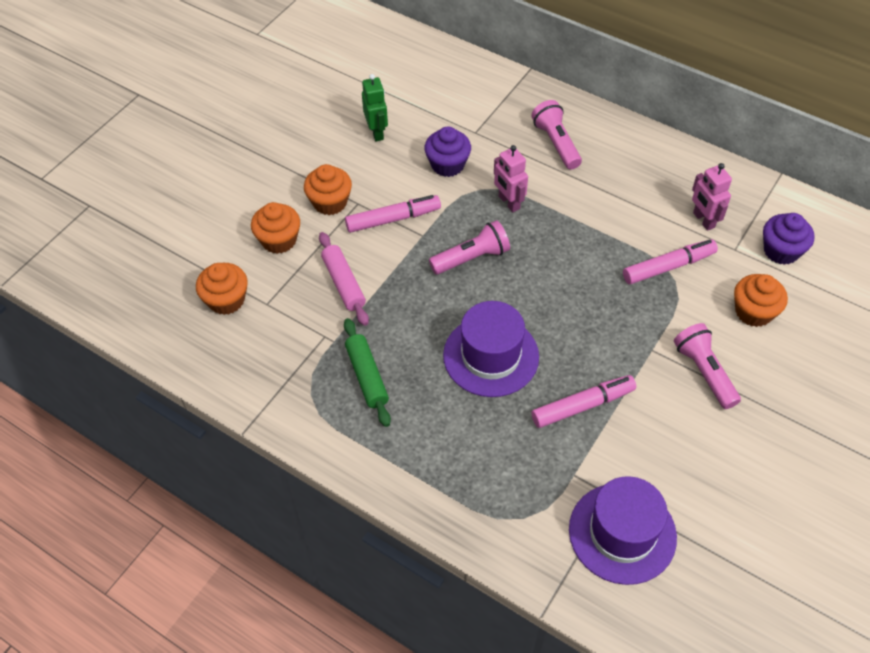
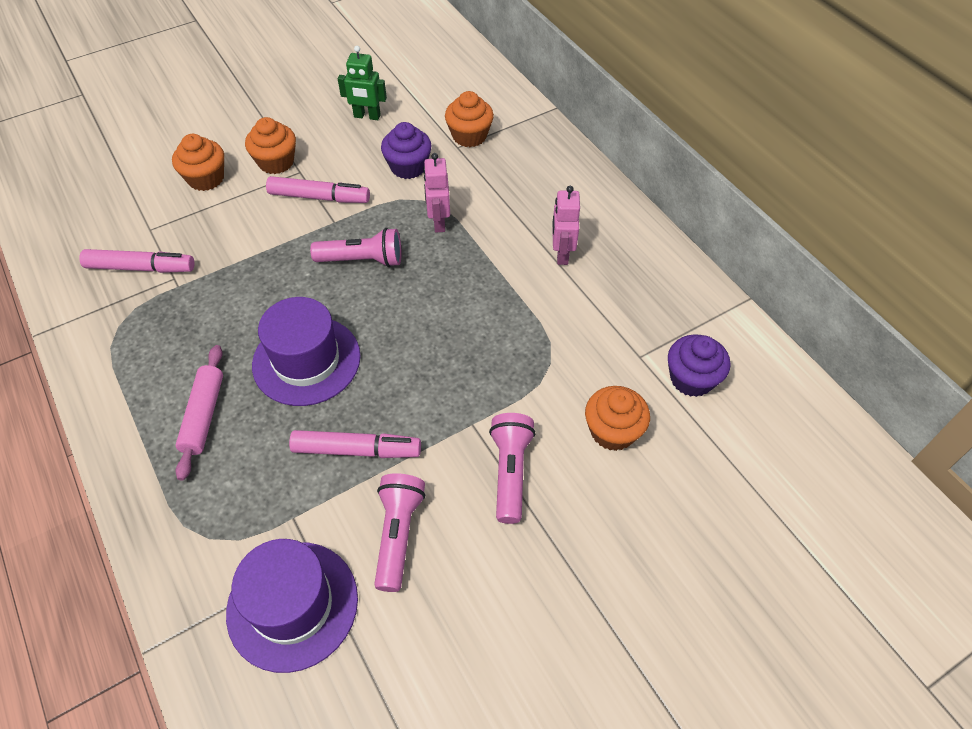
camera: 25 degrees right, 0 degrees up
orange cupcake [196,263,248,315] -> orange cupcake moved to [445,91,494,147]
pink rolling pin [319,232,369,326] -> pink rolling pin moved to [175,345,223,481]
green rolling pin [344,318,391,427] -> none
green robot [362,74,388,141] -> green robot turned 90 degrees clockwise [338,46,387,120]
pink flashlight [531,100,582,170] -> pink flashlight moved to [374,473,426,592]
pink marker [623,239,718,284] -> pink marker moved to [79,249,194,273]
pink robot [692,163,732,231] -> pink robot moved to [552,186,580,265]

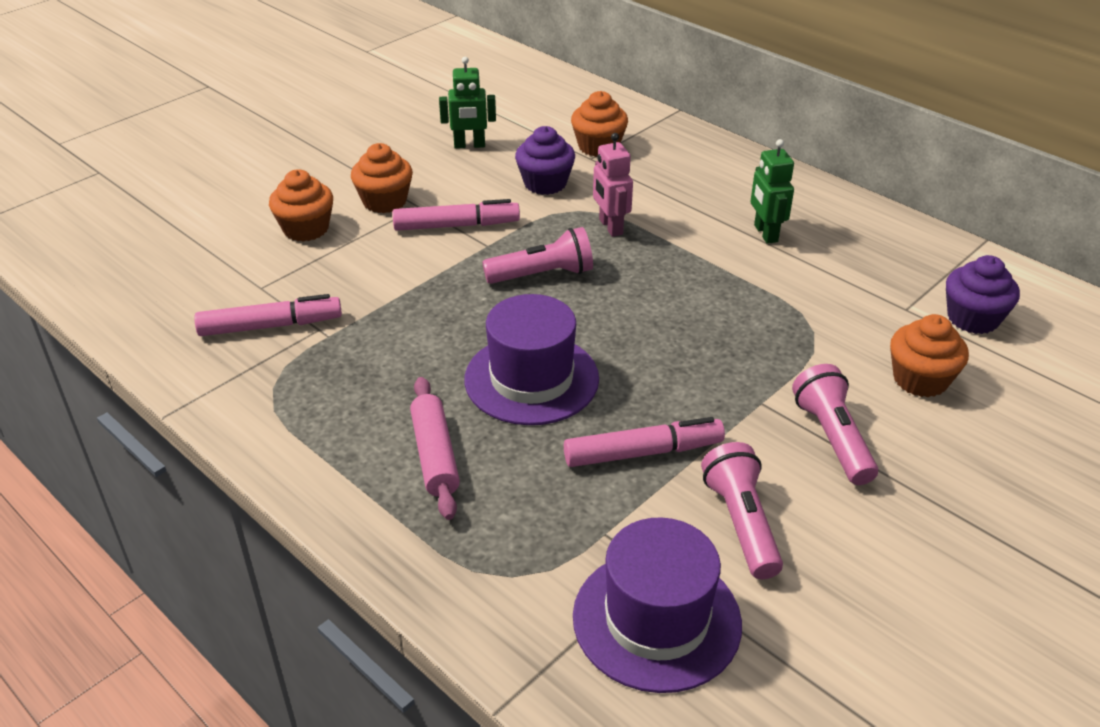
camera: 15 degrees left, 15 degrees down
pink robot [552,186,580,265] -> green robot [751,139,794,244]

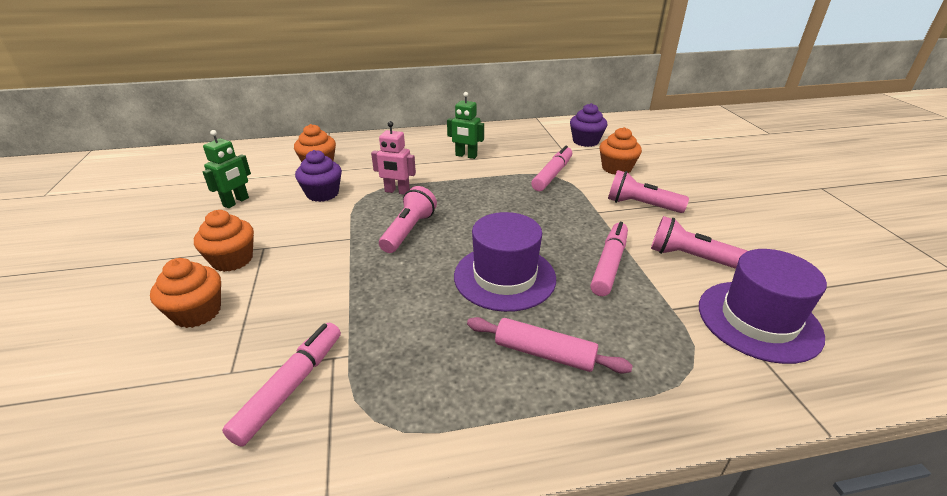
camera: 55 degrees left, 5 degrees down
pink marker [392,199,520,231] -> pink marker moved to [531,146,572,191]

